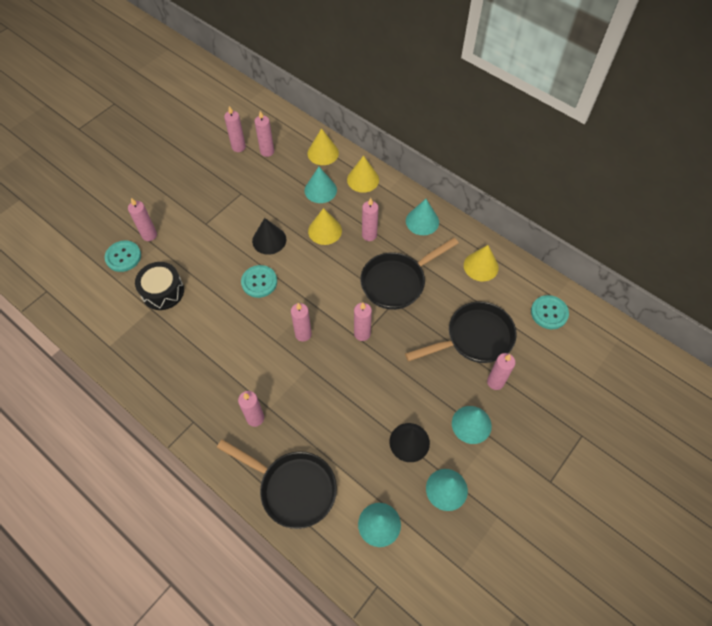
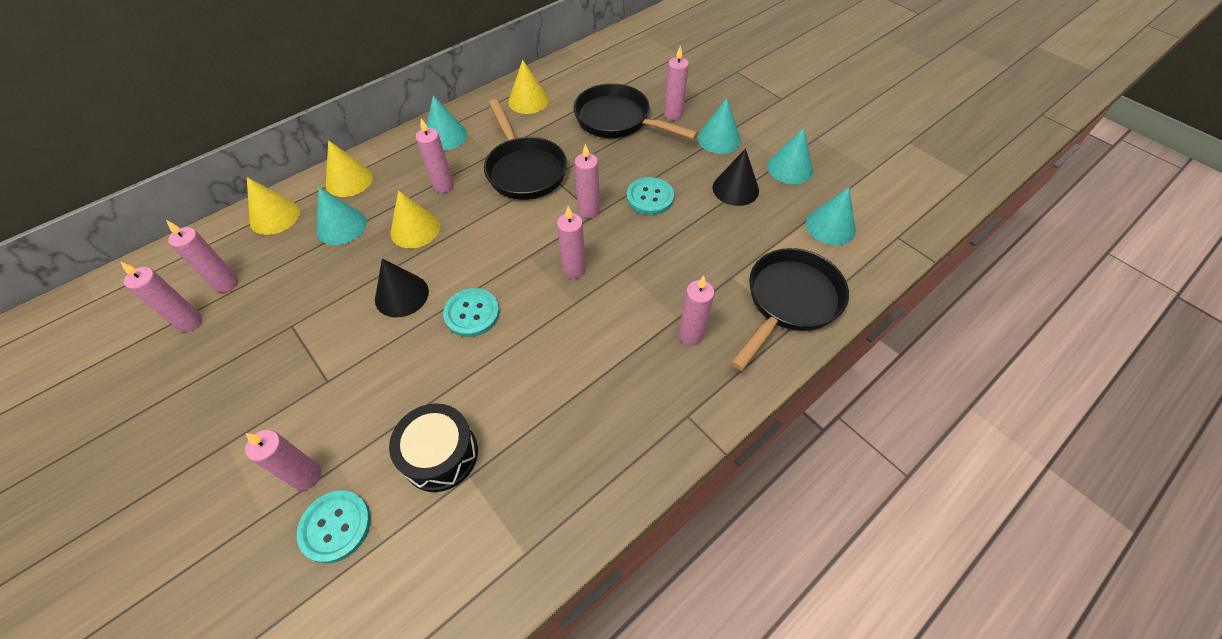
camera: 80 degrees left, 5 degrees down
black pan [405,301,517,363] -> black pan turned 45 degrees counterclockwise [574,83,698,139]
turquoise button [531,295,569,329] -> turquoise button moved to [627,177,674,215]

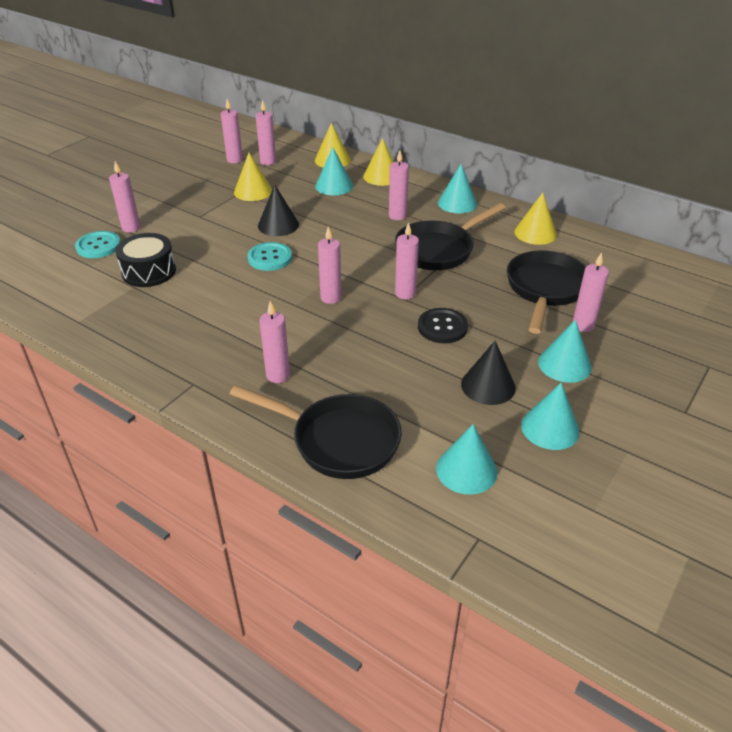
camera: 75 degrees right, 15 degrees down
yellow cone [390,190,440,248] -> yellow cone moved to [234,153,272,201]
turquoise button [627,177,674,215] -> black button [418,308,468,343]

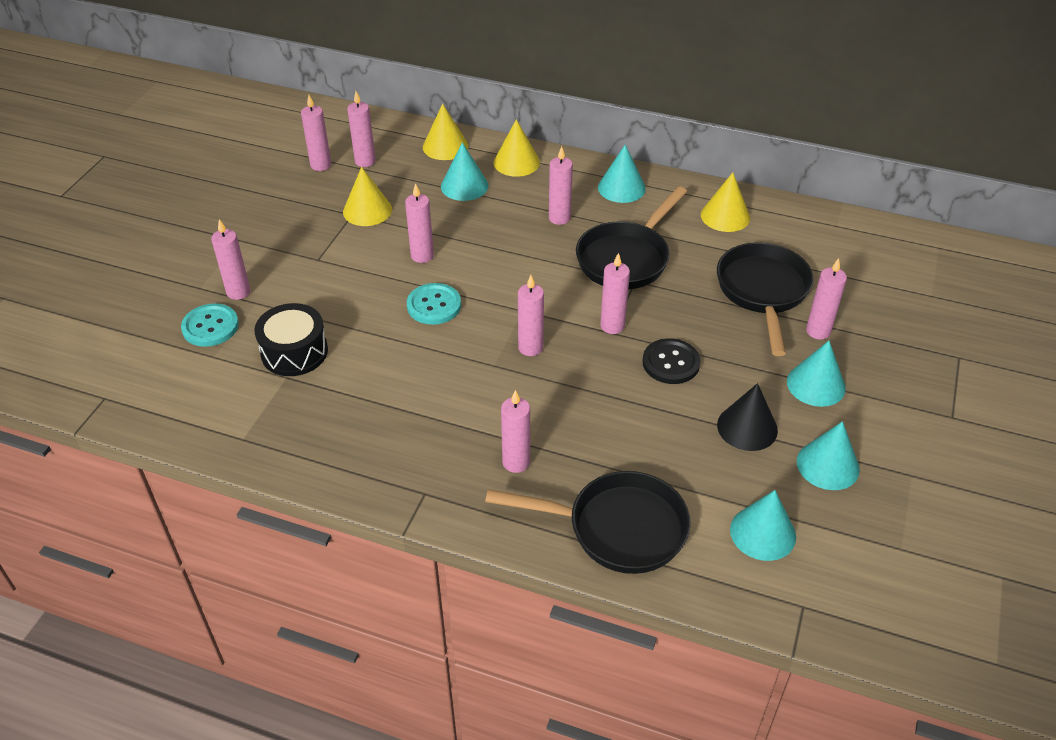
camera: 15 degrees left, 5 degrees up
black cone [258,185,299,236] -> pink candle [405,183,434,263]

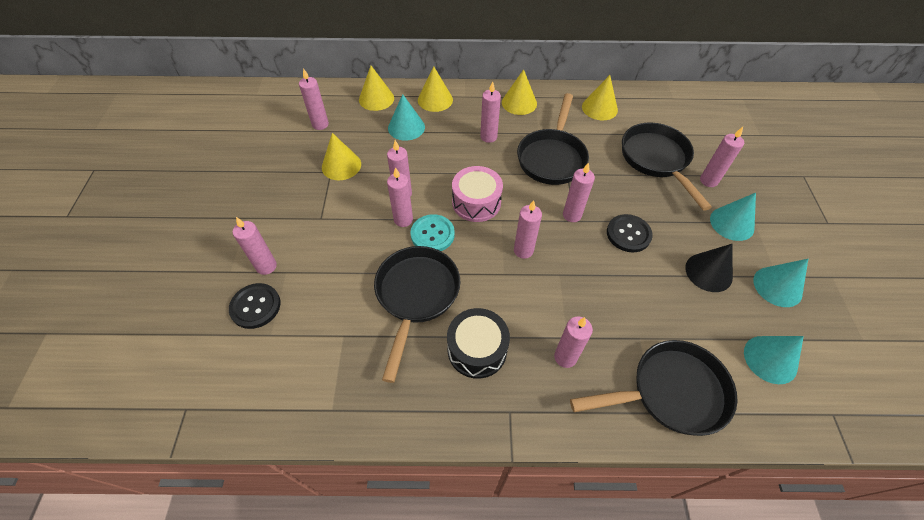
camera: 20 degrees left, 10 degrees up
turquoise button [181,303,239,347] -> black button [229,283,281,329]
black drum [254,303,328,376] -> black drum moved to [447,308,510,379]
pink candle [301,95,331,171] -> pink candle moved to [387,167,413,227]
turquoise cone [598,144,646,203] -> yellow cone [502,69,537,115]
none -> black pan [374,246,460,383]
none -> pink drum [452,166,503,222]

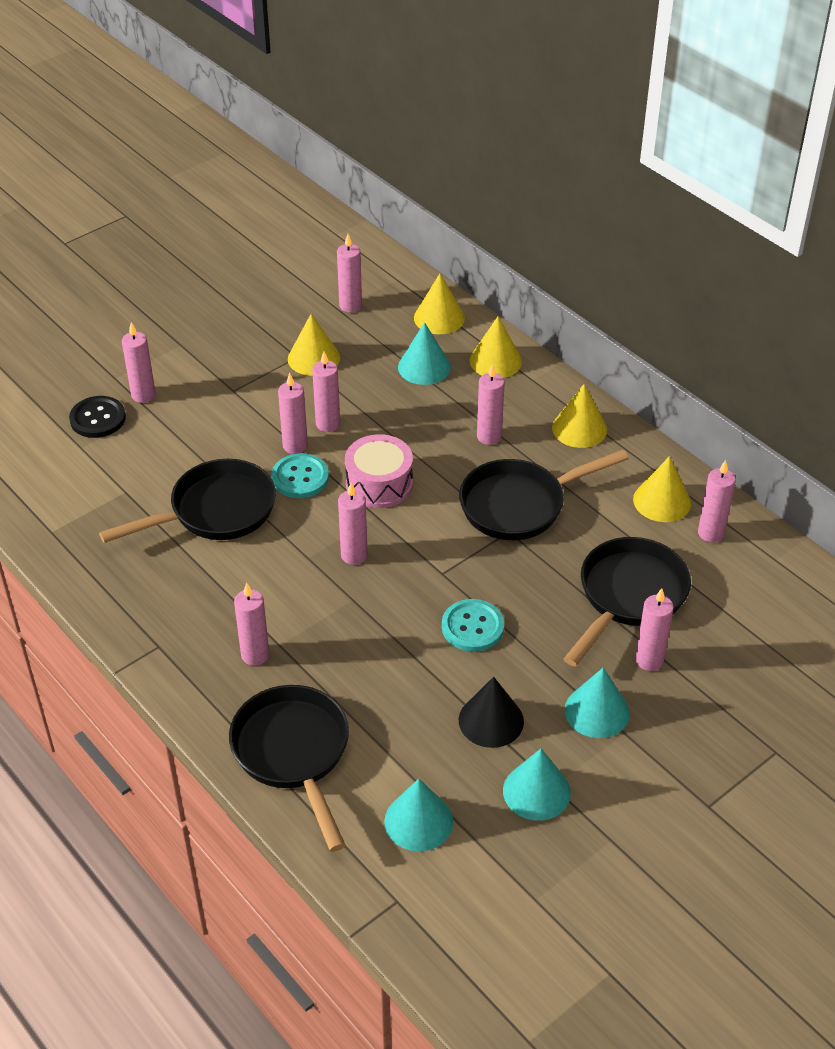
camera: 50 degrees right, 10 degrees down
black drum [447,308,510,379] -> none
pink candle [563,162,595,222] -> pink candle moved to [698,460,736,542]
black pan [570,340,737,436] -> black pan turned 150 degrees counterclockwise [229,685,349,852]
black button [607,214,653,252] -> turquoise button [442,599,504,652]

